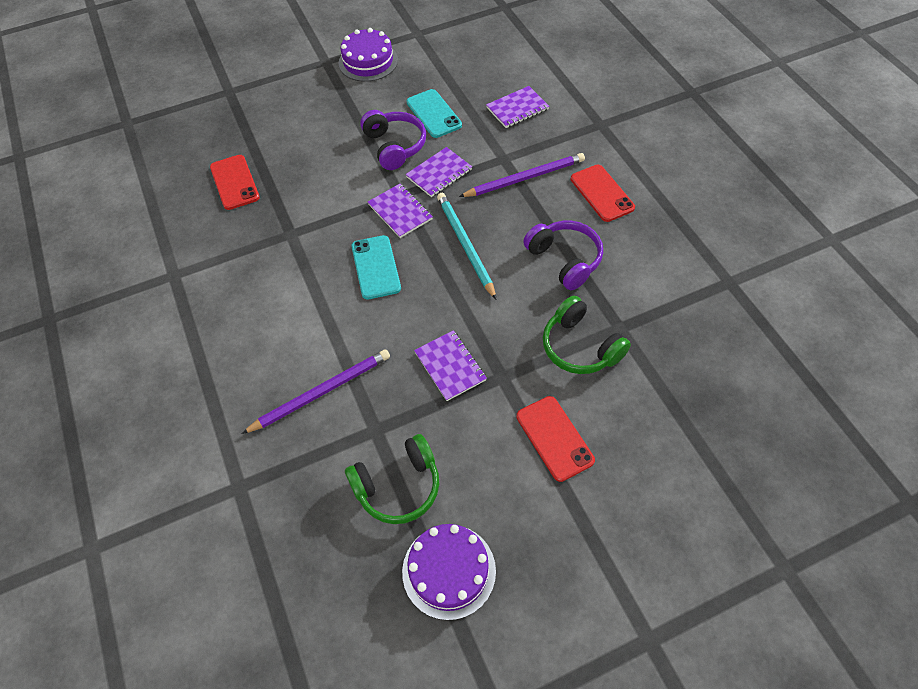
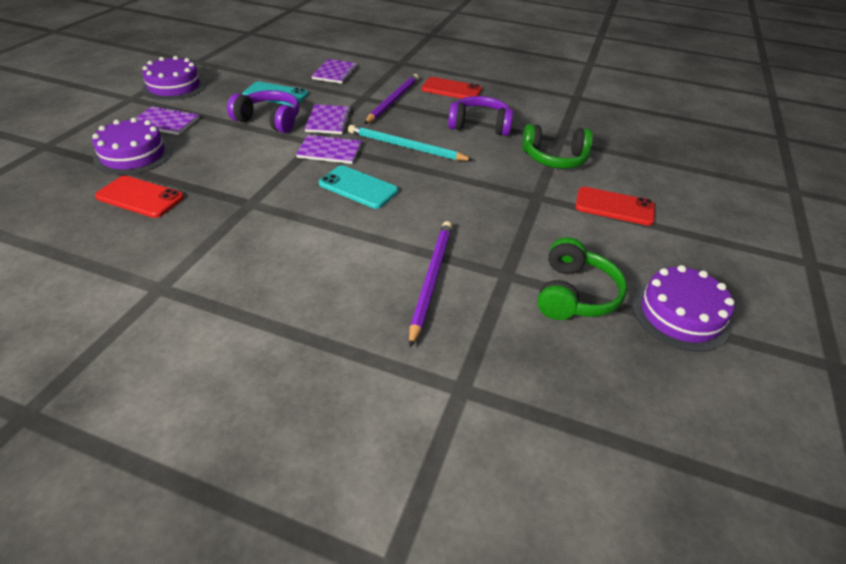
camera: 50 degrees left, 15 degrees down
purple notebook [414,330,487,401] -> purple notebook moved to [136,106,199,135]
none -> purple cake [92,118,172,175]

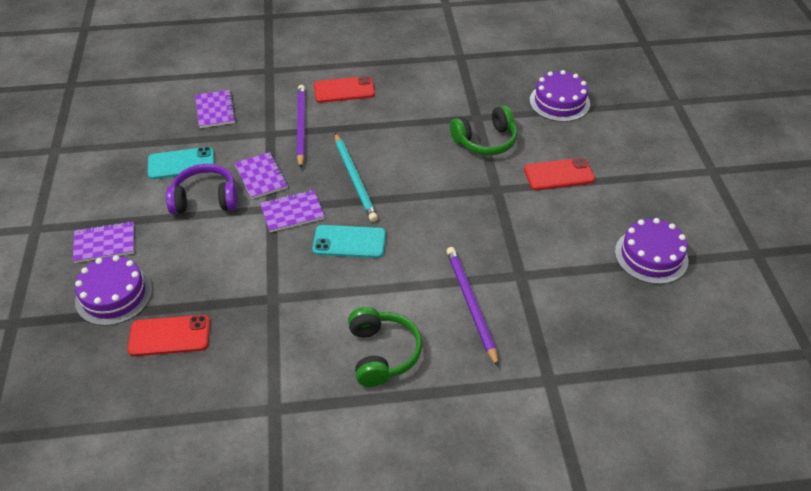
camera: 25 degrees left, 5 degrees up
purple cake [142,56,205,100] -> purple cake moved to [530,70,590,122]
turquoise pencil [348,125,473,161] -> turquoise pencil turned 105 degrees counterclockwise [335,133,378,222]
purple headphones [448,96,513,136] -> none
green headphones [537,237,627,320] -> green headphones moved to [348,307,422,387]

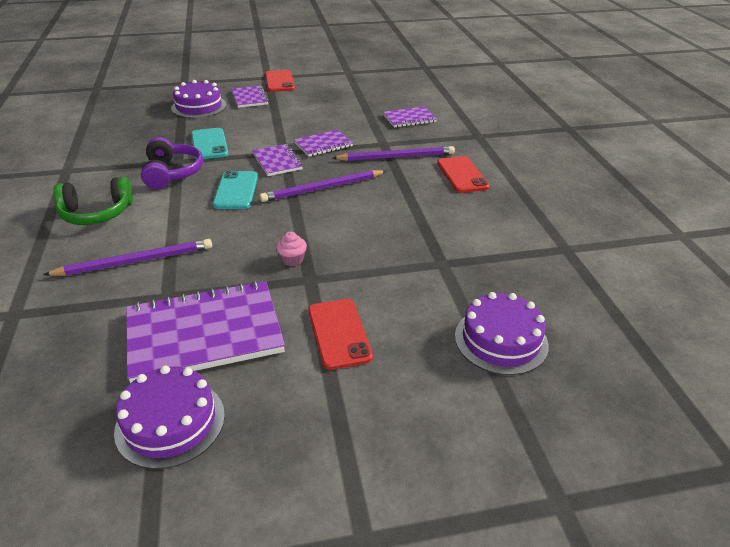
camera: 85 degrees right, 10 degrees down
red phone [128,315,210,356] -> red phone moved to [265,70,295,92]
turquoise phone [148,147,215,179] -> turquoise phone moved to [192,128,228,159]
purple headphones [166,164,238,214] -> purple headphones moved to [141,137,203,189]
turquoise pencil [335,133,378,222] -> purple pencil [260,170,386,202]
green headphones [450,105,517,155] -> none
none -> purple notebook [126,281,285,383]
none -> pink cupcake [276,232,307,266]

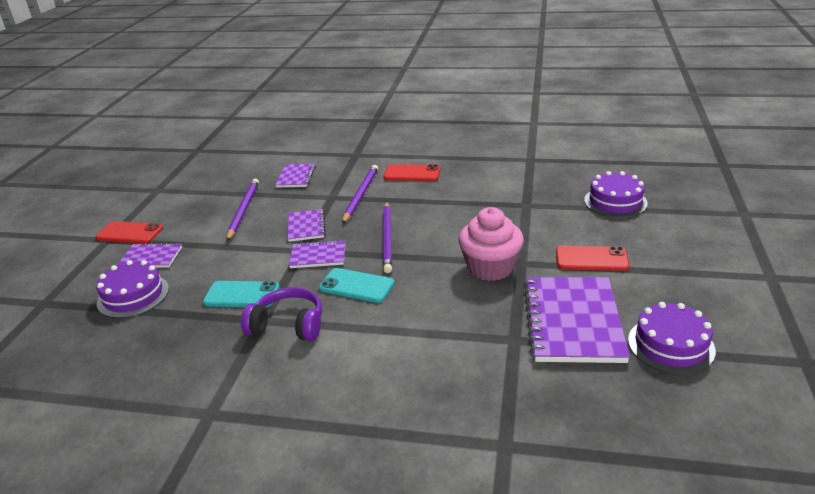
camera: 65 degrees left, 5 degrees down
purple pencil [43,239,212,276] -> purple pencil moved to [226,179,259,241]
green headphones [53,177,133,225] -> none
pink cupcake [276,232,307,266] -> pink cupcake [458,207,524,281], size x2.39

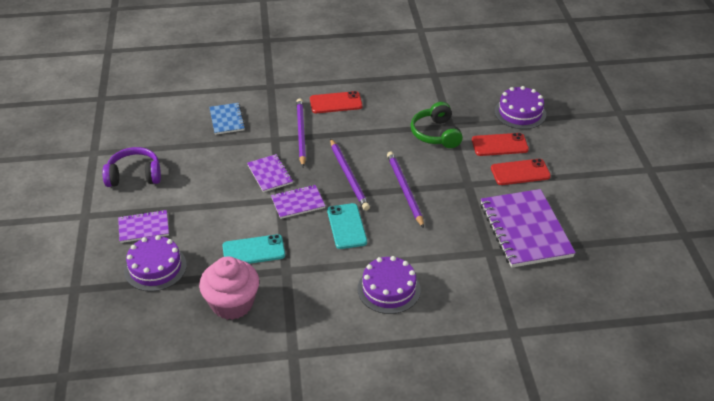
camera: 20 degrees left, 10 degrees up
red phone [95,221,163,244] -> red phone moved to [472,133,529,156]
purple pencil [226,179,259,241] -> purple pencil moved to [387,151,424,228]
purple headphones [241,287,322,341] -> purple headphones moved to [102,147,161,187]
purple notebook [275,164,316,188] -> blue notebook [209,103,245,135]
turquoise phone [319,268,395,303] -> turquoise phone turned 75 degrees clockwise [327,203,367,249]
pink cupcake [458,207,524,281] -> pink cupcake moved to [199,256,259,320]
purple cake [628,302,716,374] -> purple cake moved to [358,256,421,314]
none -> green headphones [411,102,463,148]

